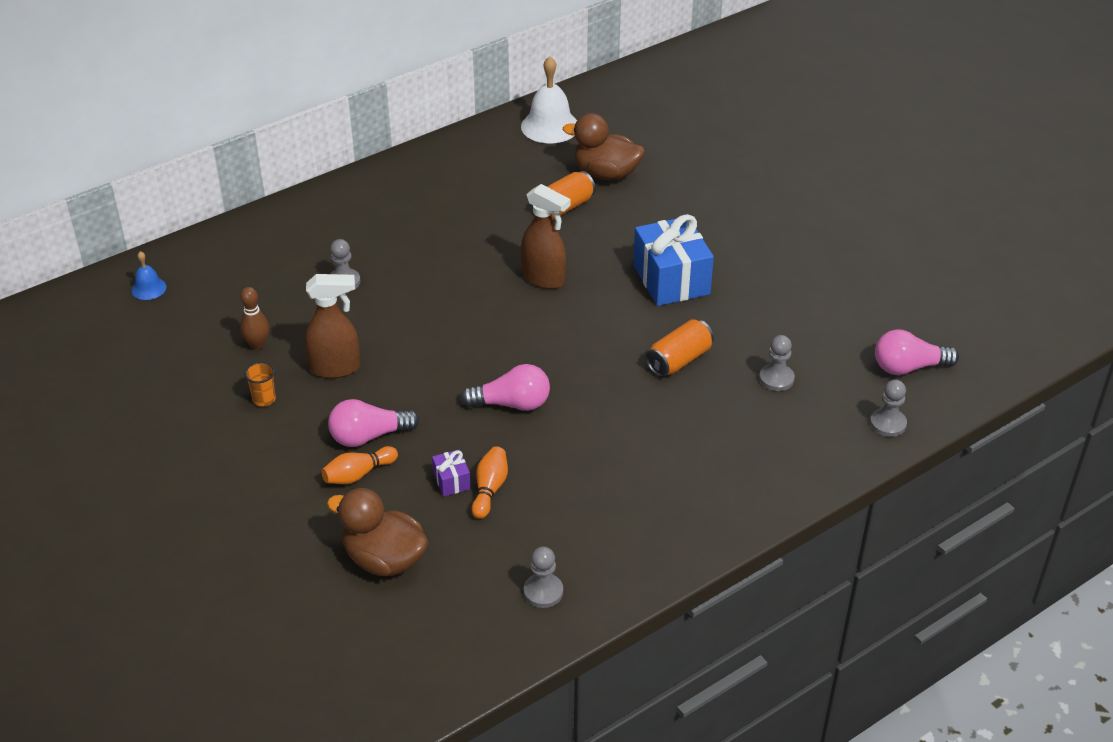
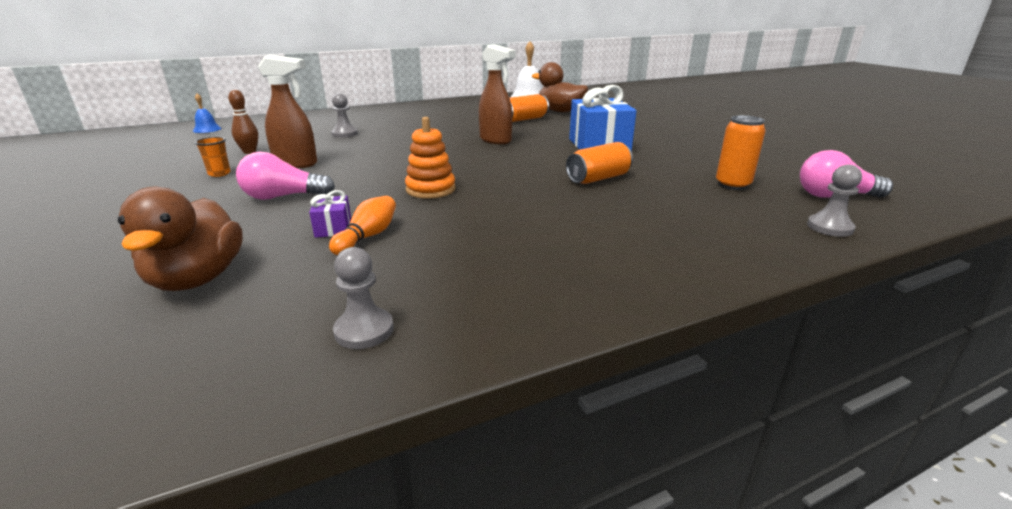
camera: 10 degrees right, 15 degrees down
orange bowling pin [321,446,398,484] -> none
brown duck [327,488,428,576] -> brown duck turned 135 degrees counterclockwise [118,187,243,291]
pink light bulb [461,364,550,411] -> orange stacking toy [405,117,456,199]
grey pawn [759,335,795,391] -> none
none -> orange can [716,115,766,190]

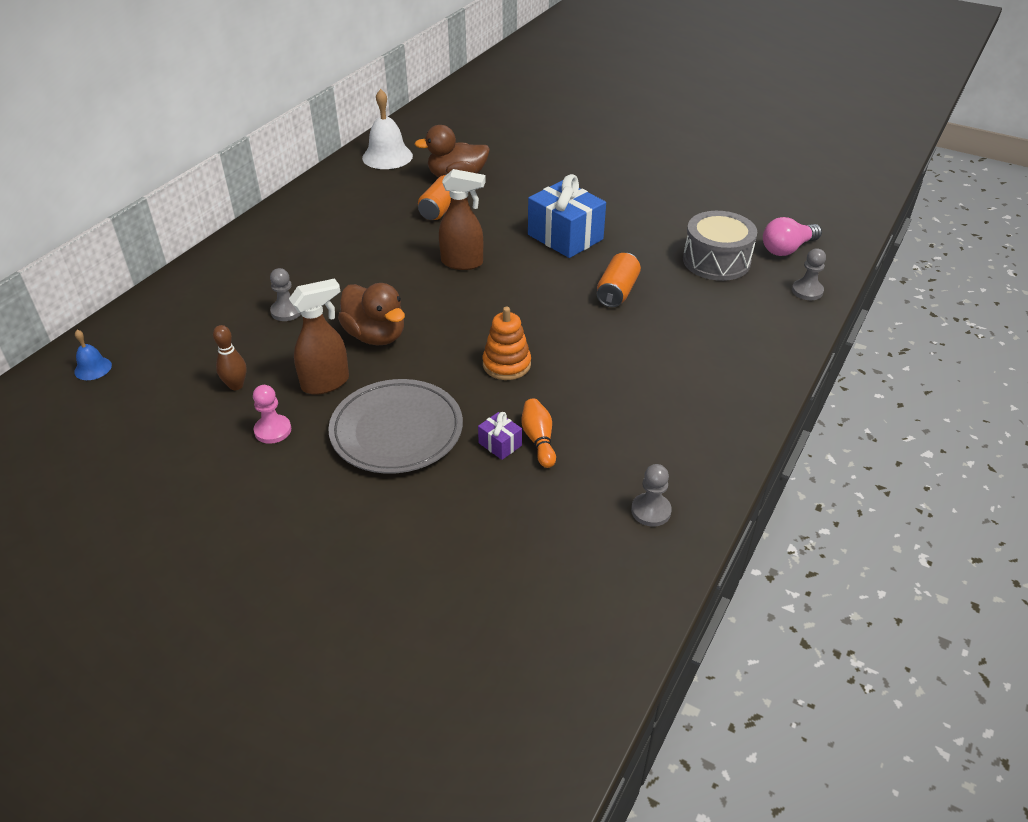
camera: 35 degrees left, 15 degrees up
brown duck [118,187,243,291] -> brown duck moved to [338,283,405,345]
orange cup [195,137,231,177] -> pink pawn [253,385,291,444]
pink light bulb [236,152,335,200] -> grey plate [328,379,463,474]
orange can [716,115,766,190] -> grey drum [683,211,757,281]

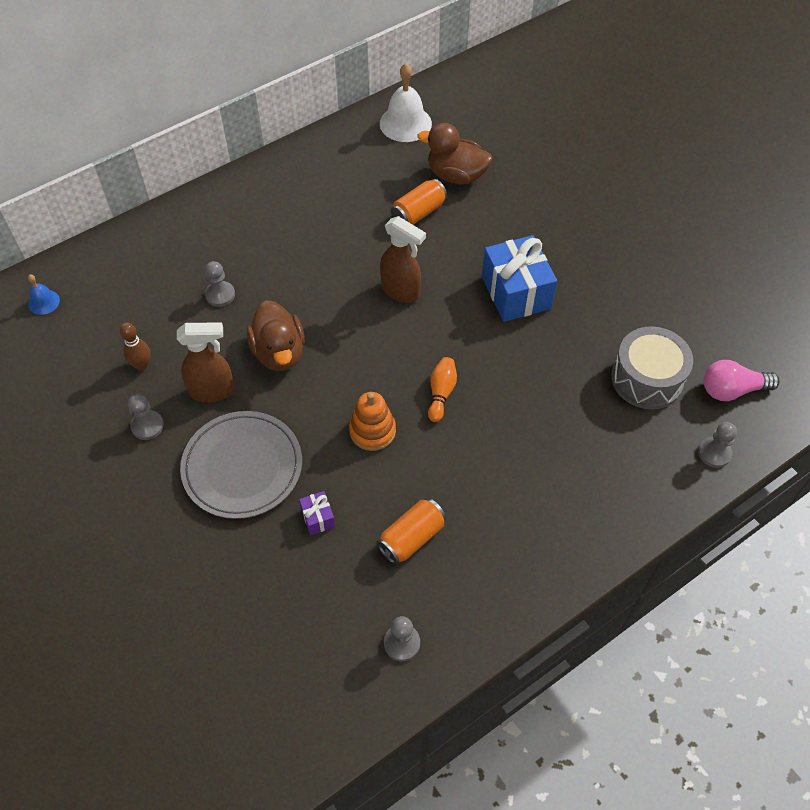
camera: 25 degrees right, 15 degrees up
pink pawn [253,385,291,444] -> grey pawn [128,394,164,440]
orange bowling pin [522,398,556,468] -> orange bowling pin moved to [428,357,457,422]
orange can [597,253,641,307] -> orange can moved to [377,498,446,565]

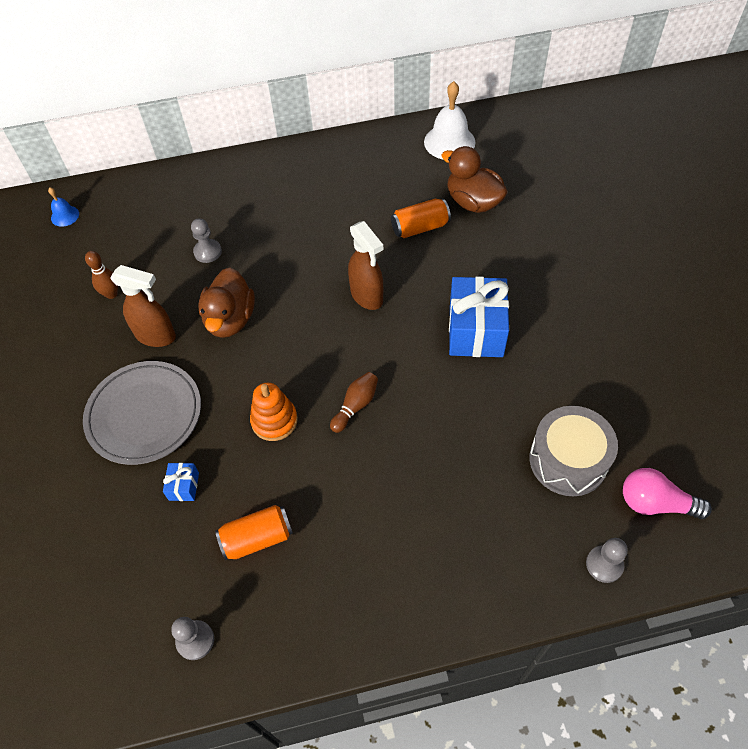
camera: 25 degrees right, 0 degrees up
grey pawn [128,394,164,440] -> none
purple gift [299,491,335,535] -> blue gift [163,463,199,501]
orange bowling pin [428,357,457,422] -> brown bowling pin [330,372,378,433]

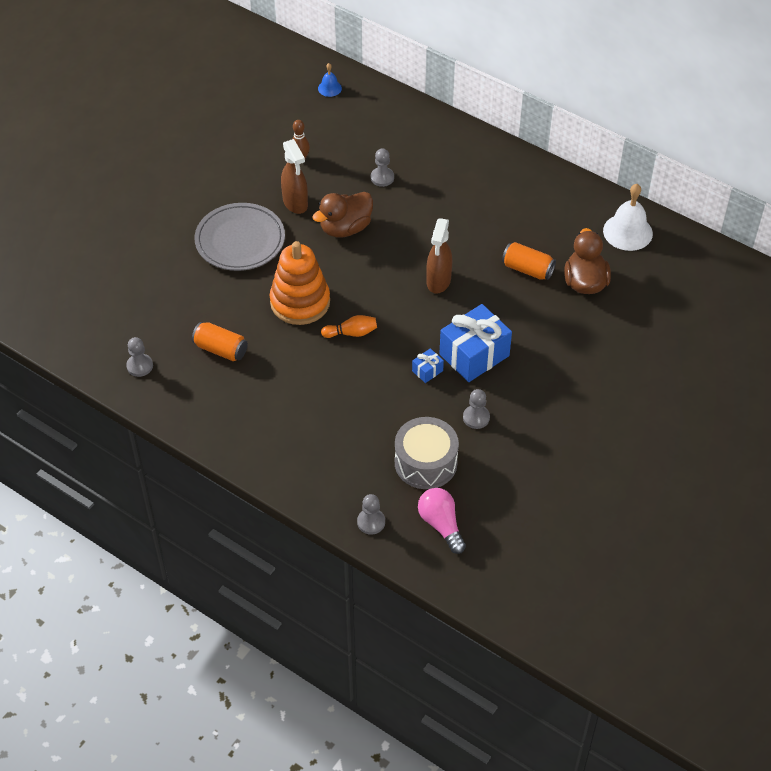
camera: 45 degrees right, 5 degrees down
blue gift [163,463,199,501] -> blue gift moved to [412,348,444,383]
orange stacking toy [250,383,298,441] -> orange stacking toy [270,241,330,325], size x1.63
brown bowling pin [330,372,378,433] -> orange bowling pin [321,315,377,338]
none -> grey pawn [463,389,490,429]

